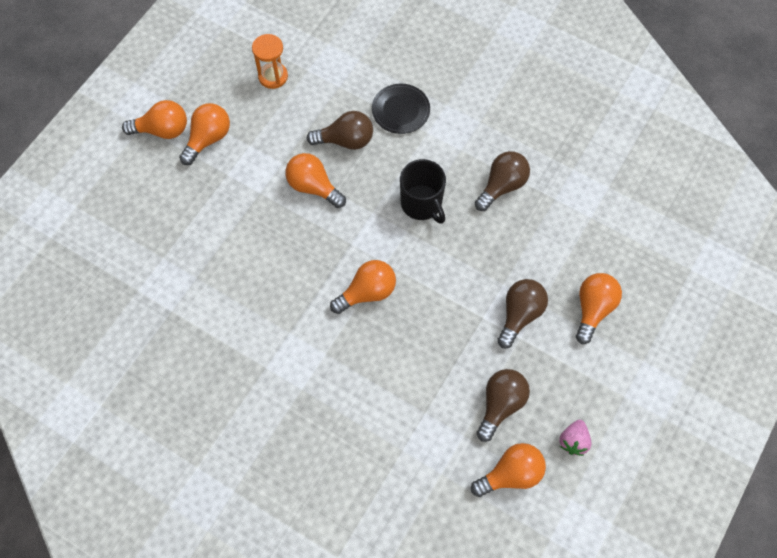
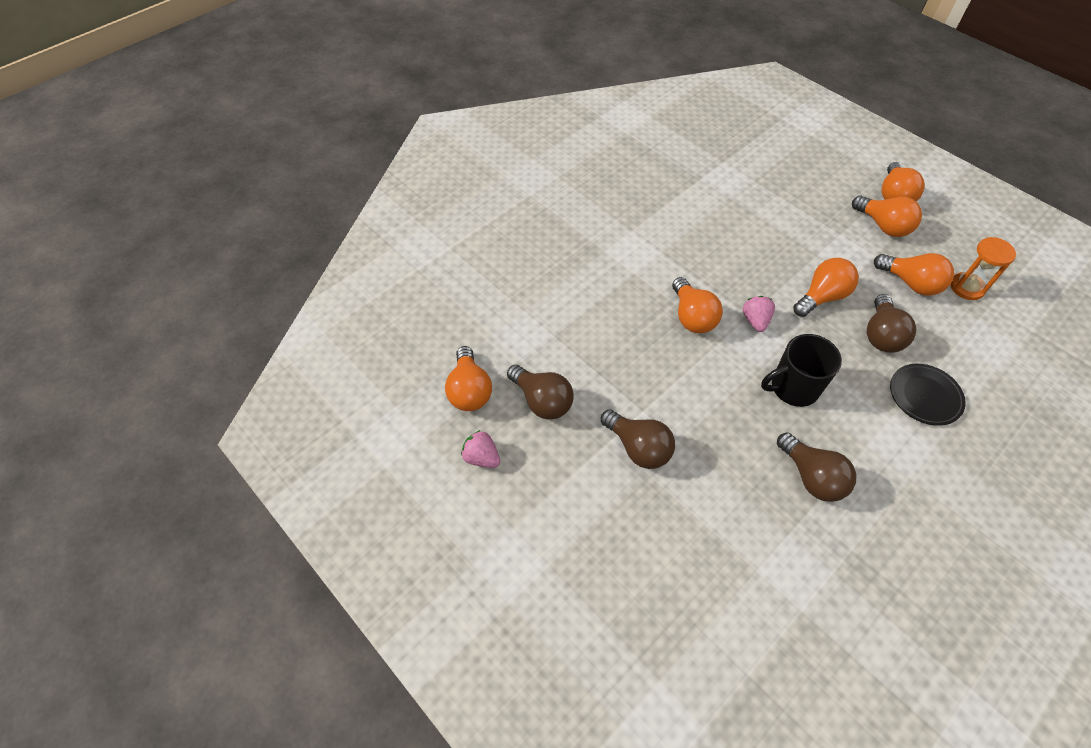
camera: 105 degrees right, 10 degrees down
orange light bulb [576,273,622,344] -> orange light bulb moved to [874,253,954,296]
none -> pink strawberry [743,296,775,332]

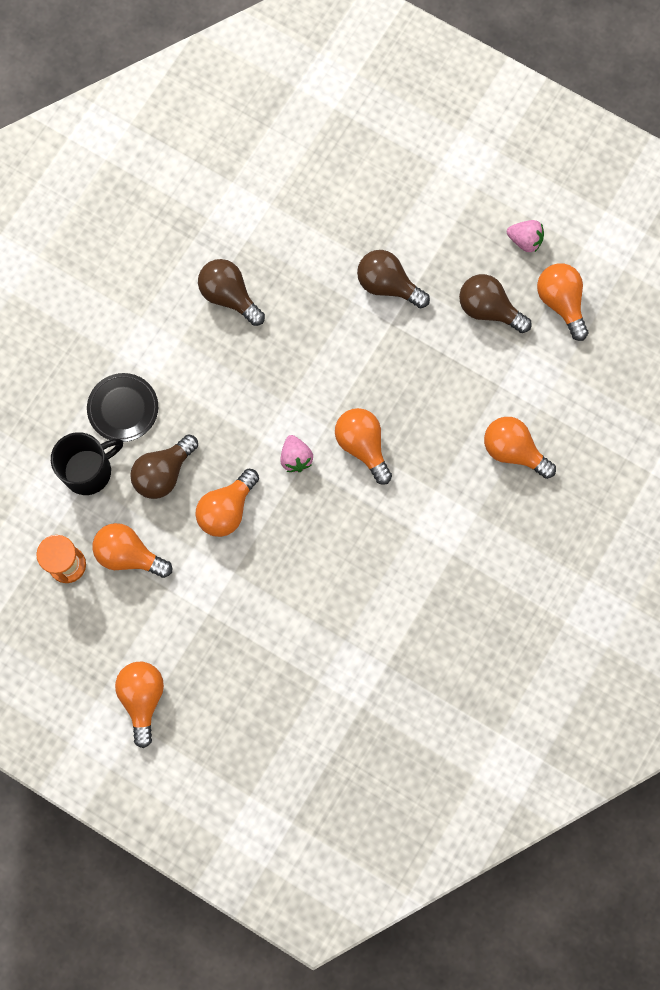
camera: 165 degrees right, 20 degrees up
black mug [761,334,842,407] -> black mug moved to [51,432,123,495]
orange light bulb [852,195,922,237] -> orange light bulb moved to [484,417,556,479]
brown light bulb [867,294,916,353] -> brown light bulb turned 135 degrees counterclockwise [130,435,198,499]

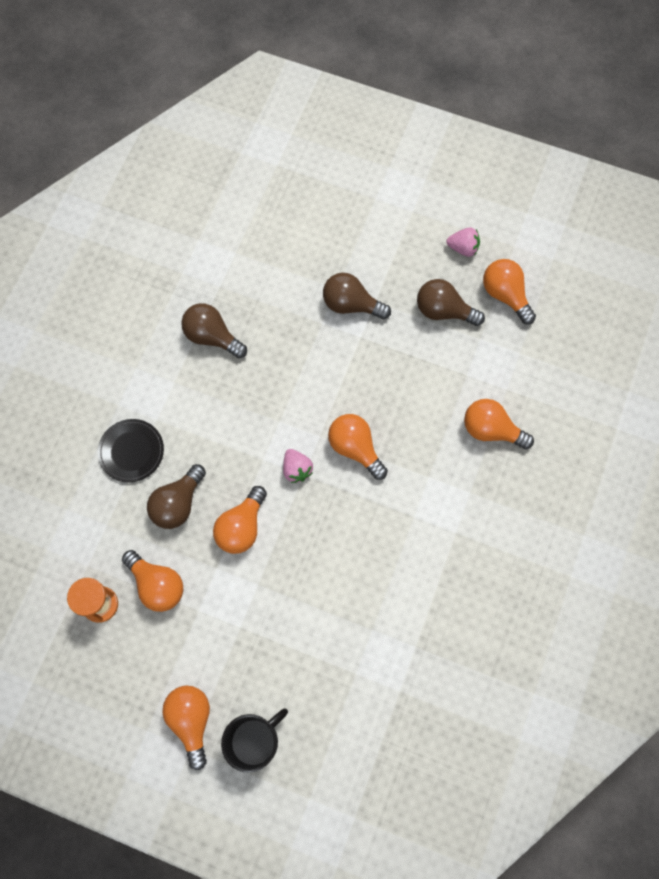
camera: 10 degrees left, 5 degrees down
black mug [51,432,123,495] -> black mug moved to [221,708,288,773]
orange light bulb [92,523,172,578] -> orange light bulb turned 150 degrees counterclockwise [122,550,183,612]

